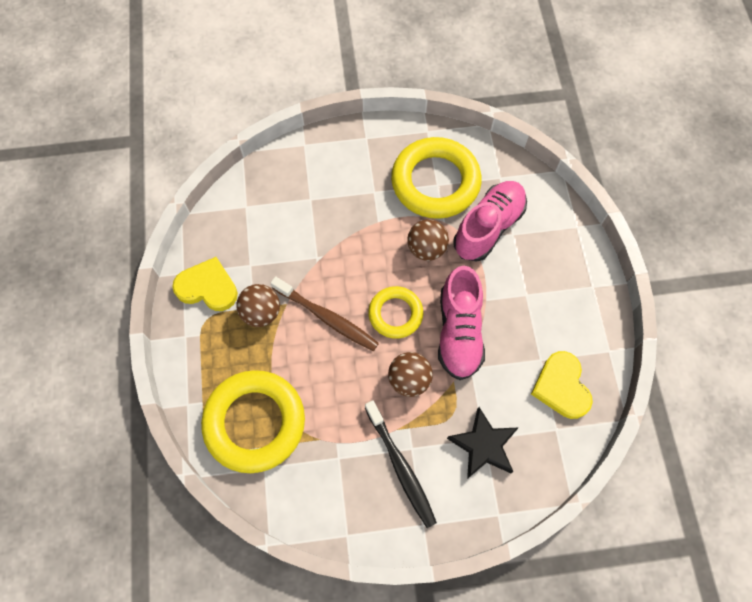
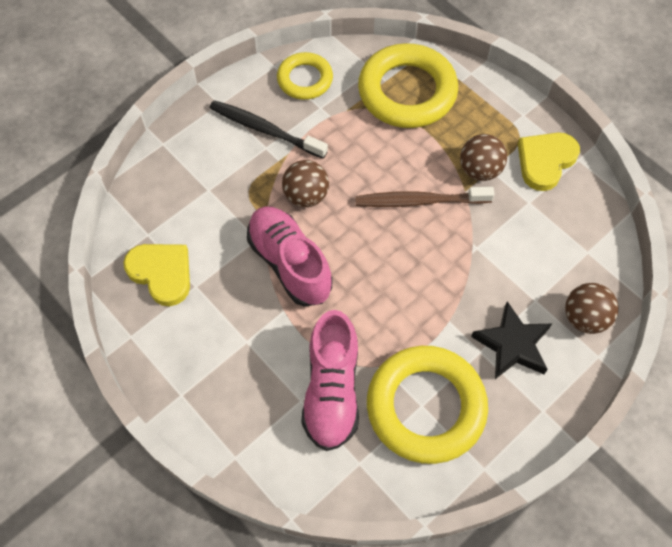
camera: 145 degrees right, 5 degrees down
yellow heart [172,257,238,311] -> yellow heart turned 150 degrees clockwise [518,133,580,191]
yellow ring [368,286,423,339] -> yellow ring moved to [277,52,333,100]
brown ball [407,219,449,261] -> brown ball moved to [565,283,619,334]
black star [447,407,519,479] -> black star moved to [471,301,552,379]

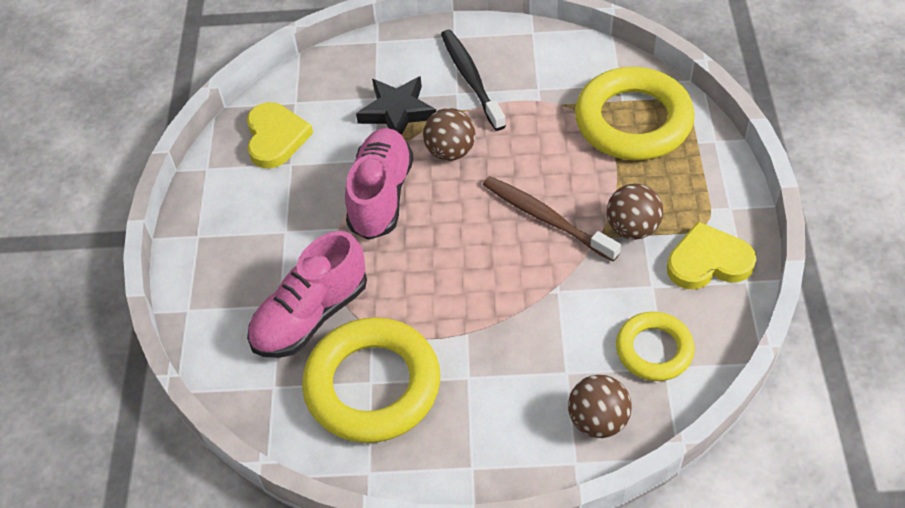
camera: 45 degrees right, 10 degrees down
yellow ring [277,52,333,100] -> yellow ring moved to [616,312,695,381]
black star [471,301,552,379] -> black star moved to [356,76,436,135]

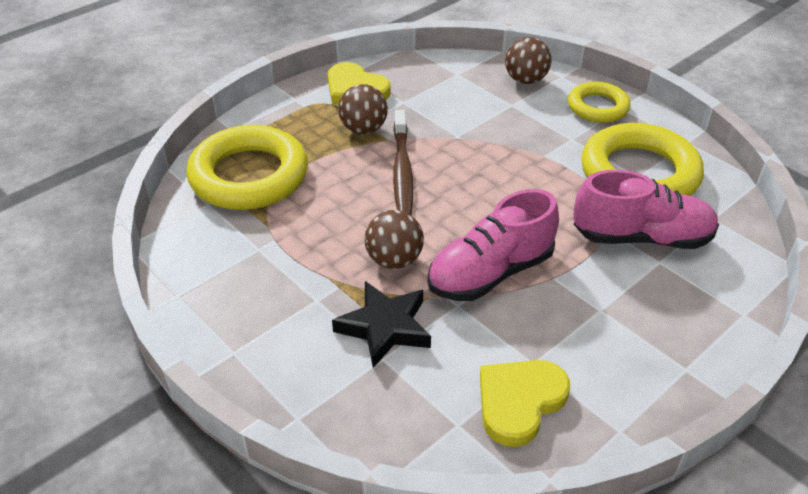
camera: 135 degrees left, 10 degrees down
black toothbrush [441,30,506,131] -> none
yellow ring [616,312,695,381] -> yellow ring moved to [568,82,630,123]

